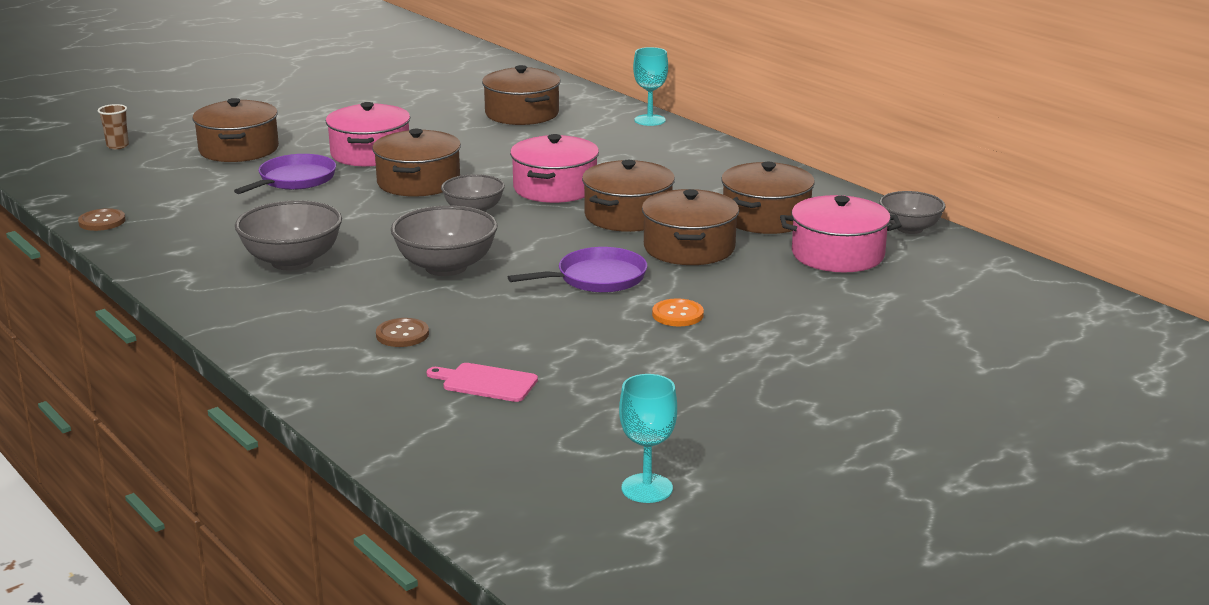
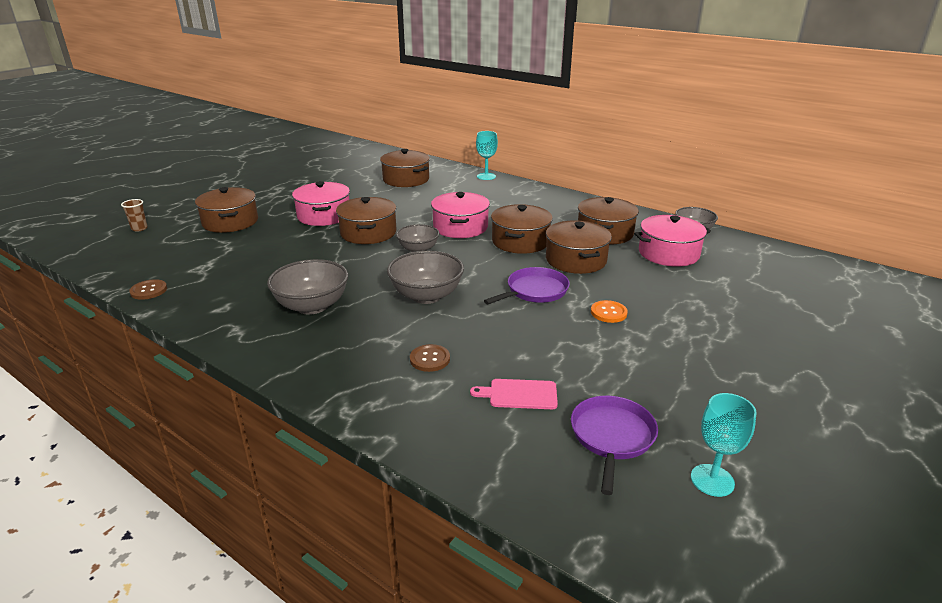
camera: 15 degrees left, 5 degrees up
purple pan [234,154,336,194] -> purple pan moved to [571,396,658,495]

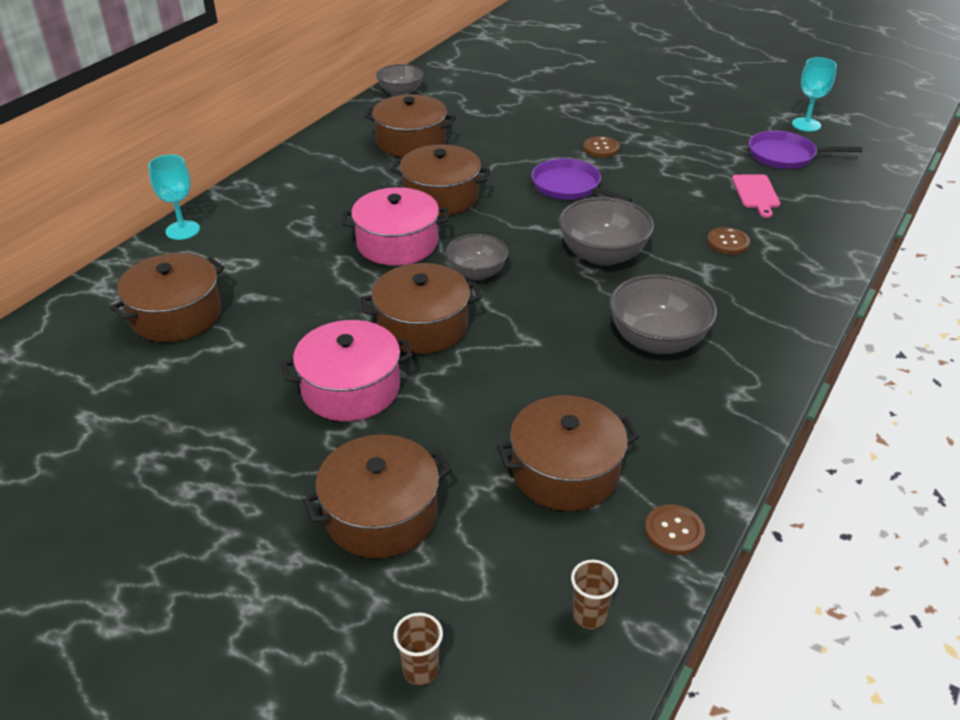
camera: 95 degrees left, 10 degrees up
brown pot [546,220,612,274] -> brown pot moved to [497,395,639,511]
orange button [591,300,628,323] -> brown button [583,136,620,157]
pink pot [634,215,711,267] -> none
none -> brown cup [571,560,618,630]

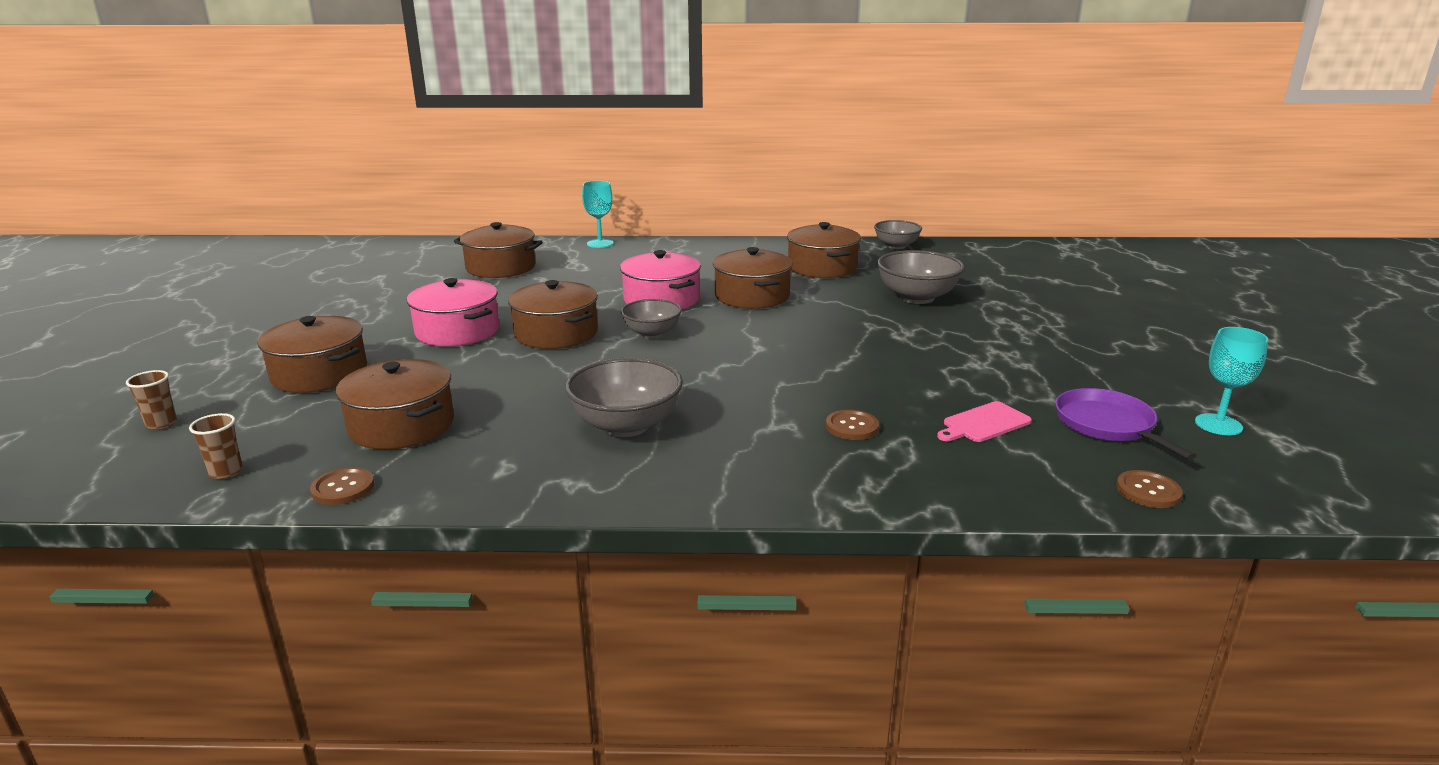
camera: 60 degrees right, 15 degrees down
purple pan [531,158,632,202] -> none
grey bowl [559,197,654,266] -> grey bowl moved to [877,250,965,304]
brown button [583,136,620,157] -> brown button moved to [1116,470,1183,508]

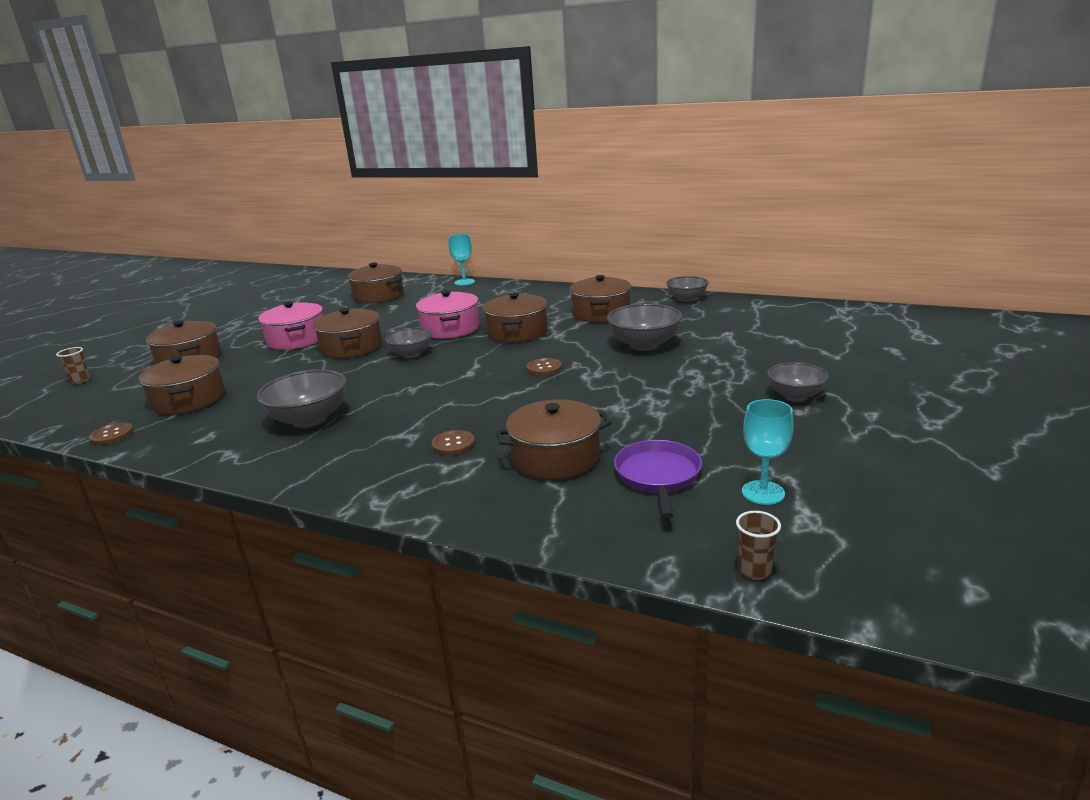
camera: 25 degrees right, 0 degrees up
brown cup [189,413,243,479] -> brown cup moved to [736,511,781,580]
pink cutting board [937,401,1032,442] -> brown pot [496,399,612,480]
brown button [1116,470,1183,508] -> brown button moved to [527,358,562,376]
none -> grey bowl [767,362,829,401]

